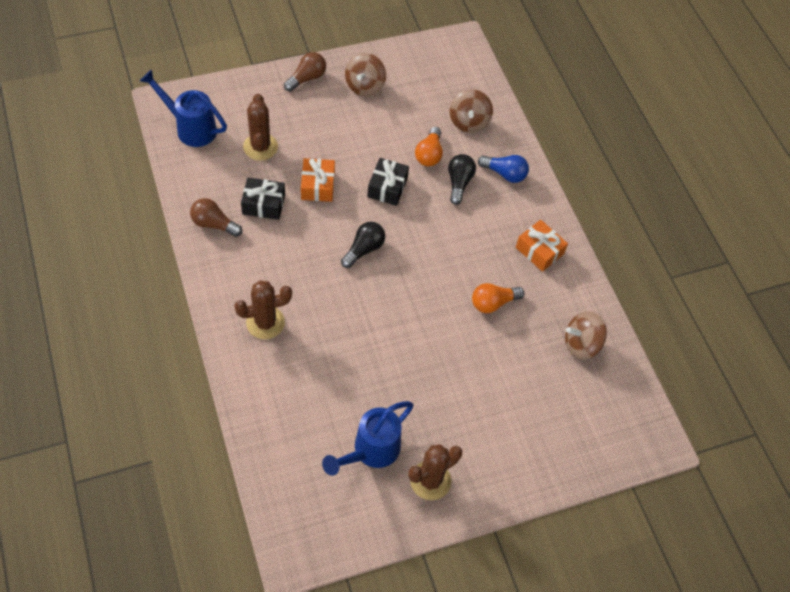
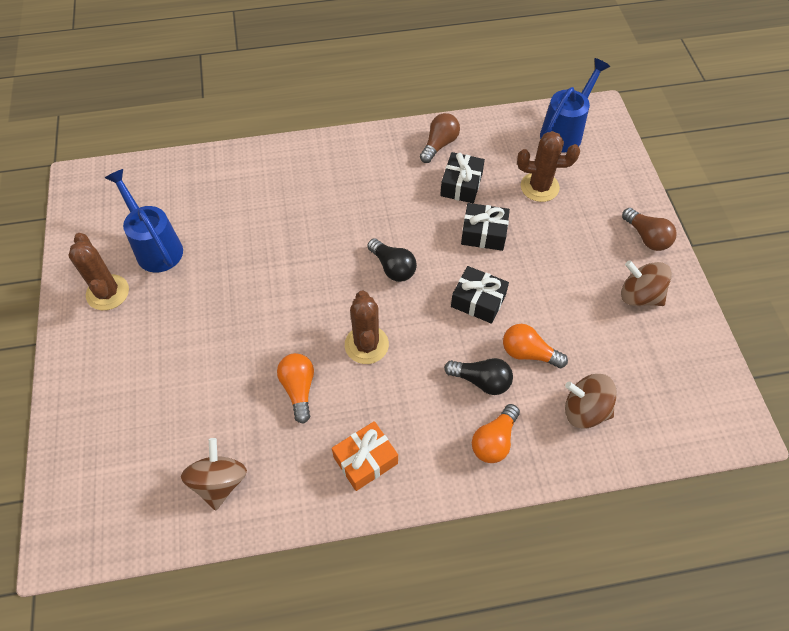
camera: 105 degrees right, 0 degrees up
brown cactus [234,280,292,339] -> brown cactus moved to [345,291,389,364]
orange gift [301,158,335,202] -> black gift [461,203,510,251]
blue light bulb [478,155,529,183] -> orange light bulb [472,404,520,463]

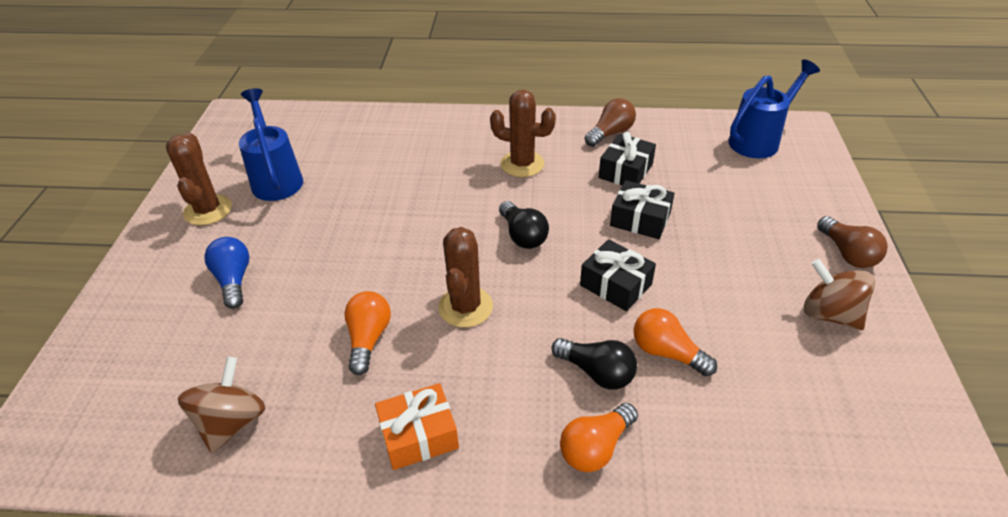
camera: 15 degrees right, 15 degrees down
brown cactus [517,131,580,202] -> brown cactus moved to [490,90,556,177]
brown spinning top [565,374,617,429] -> none
none -> blue light bulb [204,237,249,309]

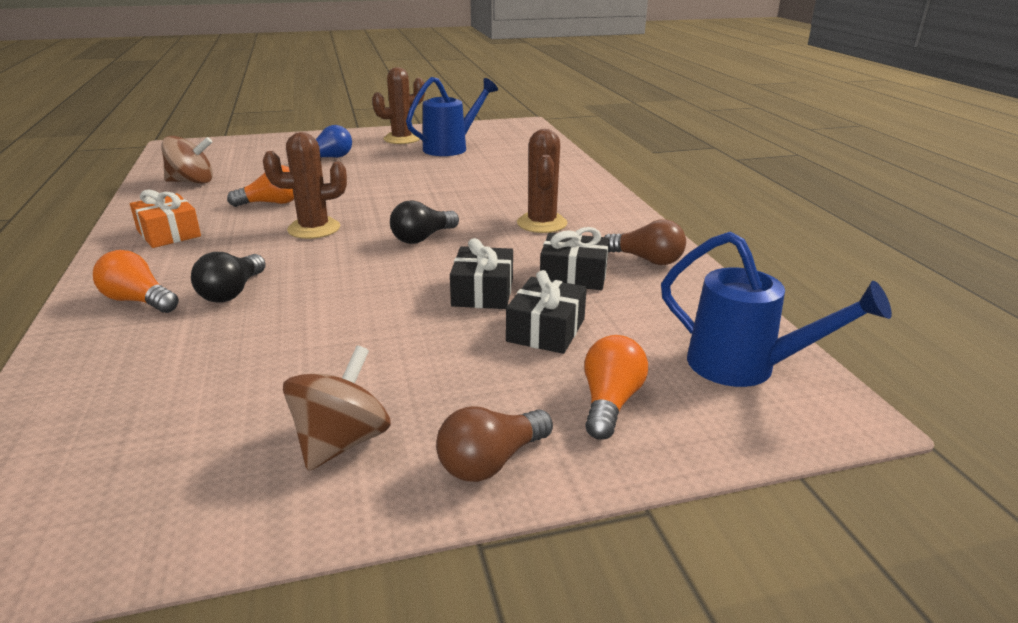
camera: 70 degrees right, 15 degrees down
black gift [580,239,656,311] -> black gift moved to [506,270,587,354]
orange light bulb [634,308,717,376] -> orange light bulb moved to [584,335,648,440]

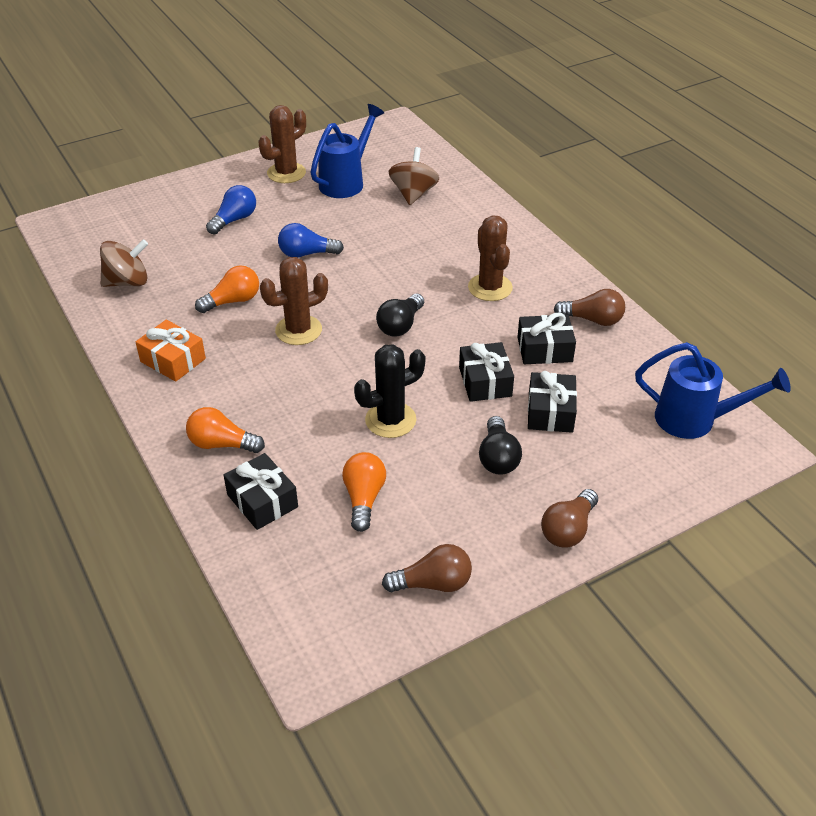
camera: 15 degrees left, 15 degrees up
black light bulb [191,252,266,303] -> black light bulb moved to [479,416,522,475]
brown spinning top [283,345,391,471] -> brown spinning top moved to [389,147,439,205]
orange light bulb [584,335,648,440] -> orange light bulb moved to [342,452,386,532]
none -> black gift [224,453,298,530]
none -> blue light bulb [278,223,344,258]
none -> black cactus [354,344,426,438]
none -> brown light bulb [382,544,472,592]

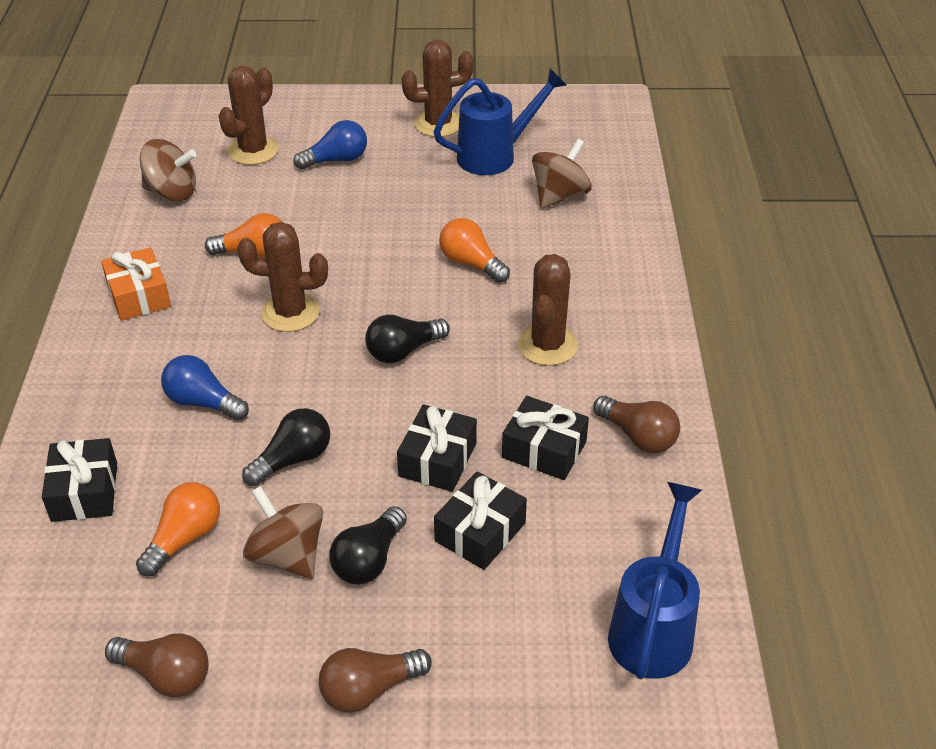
camera: 30 degrees right, 0 degrees up
orange light bulb [186,407,265,453] -> orange light bulb moved to [439,218,510,283]
blue light bulb [278,223,344,258] -> blue light bulb moved to [161,355,249,421]
black cactus [354,344,426,438] -> black light bulb [242,408,330,486]
blue watering can [635,342,791,439] -> blue watering can turned 120 degrees counterclockwise [608,482,702,679]
none -> brown cactus [218,66,279,165]
none -> brown spinning top [243,486,323,579]

